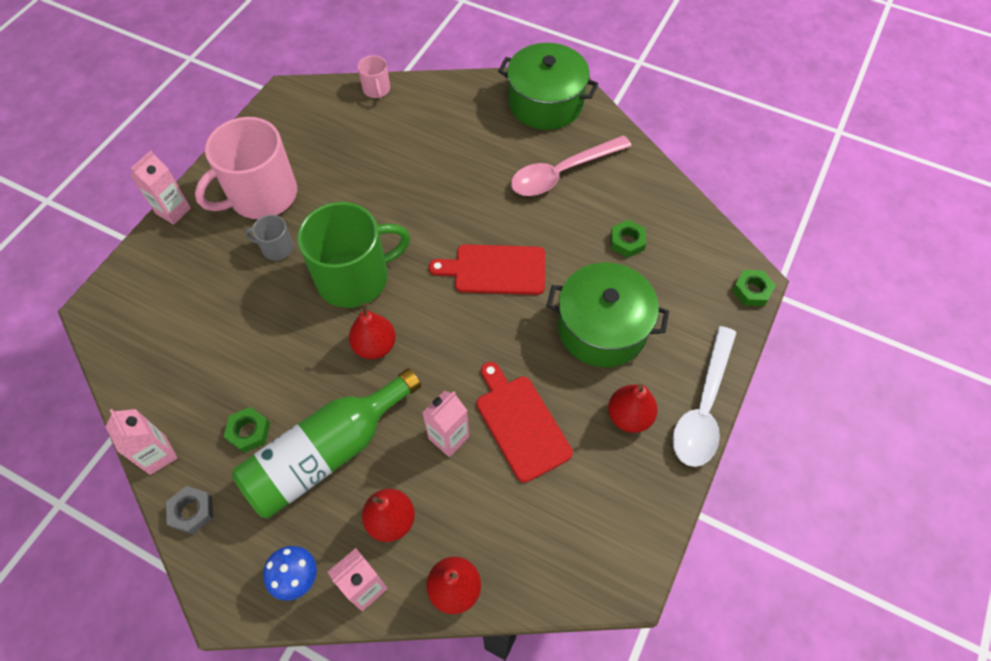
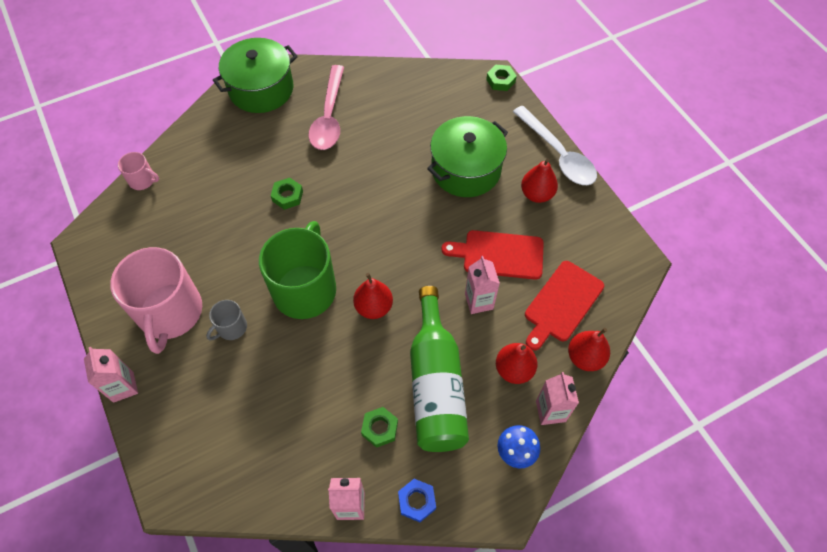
camera: 55 degrees left, 0 degrees up
grey nut [166,486,213,534] -> blue nut [398,479,436,522]
red cutting board [429,244,545,295] -> red cutting board moved to [525,261,604,350]
green nut [610,220,646,258] -> green nut moved to [271,178,303,210]

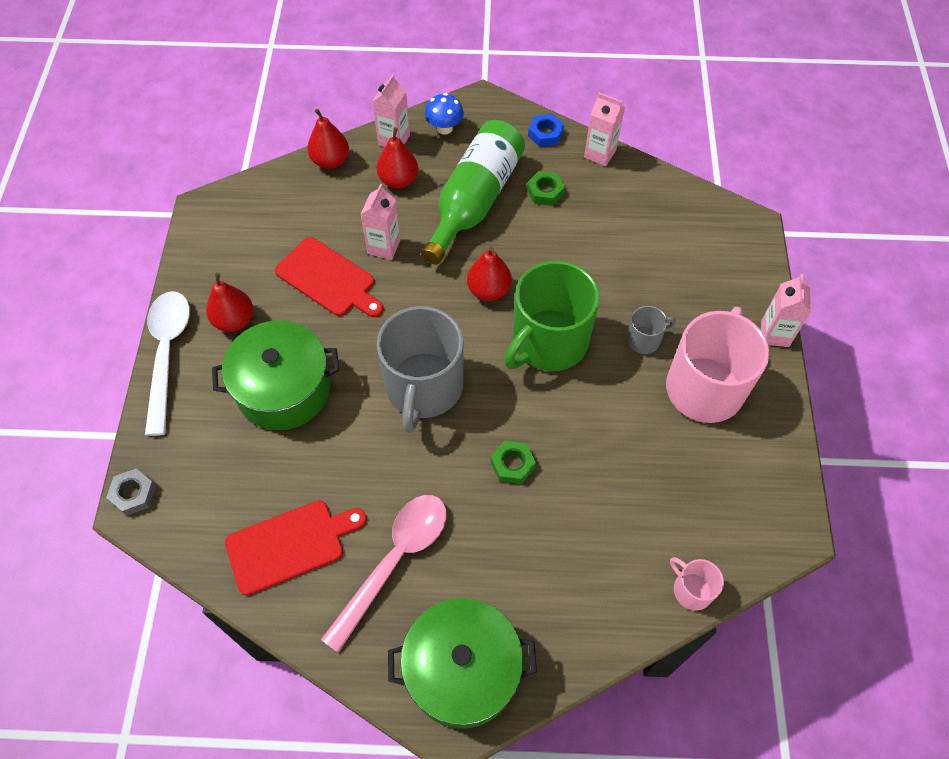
camera: 150 degrees left, 0 degrees up
green nut [486,64,517,91] -> grey nut [106,469,156,516]
red cutting board [525,261,604,350] -> red cutting board moved to [225,500,367,596]
none -> grey mug [377,306,463,433]

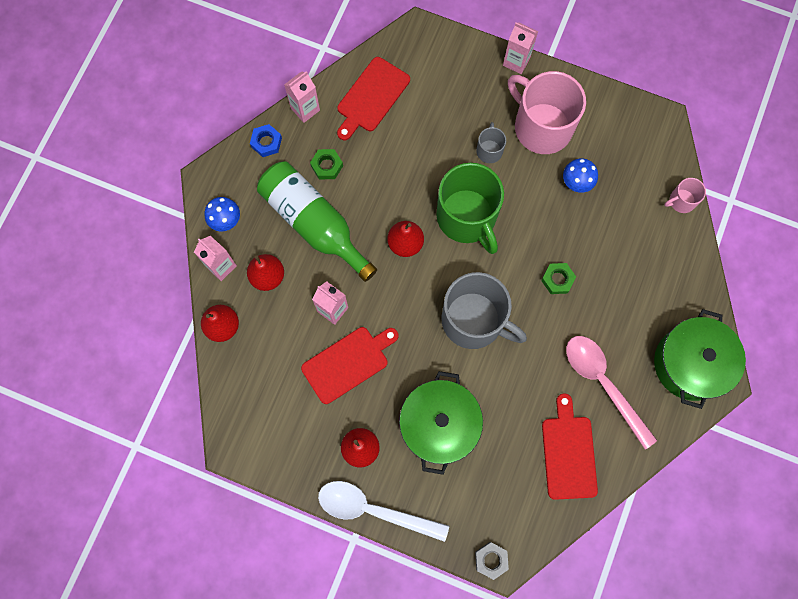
camera: 70 degrees left, 15 degrees up
none -> red cutting board [337,57,410,140]
none -> blue mushroom [563,158,598,193]

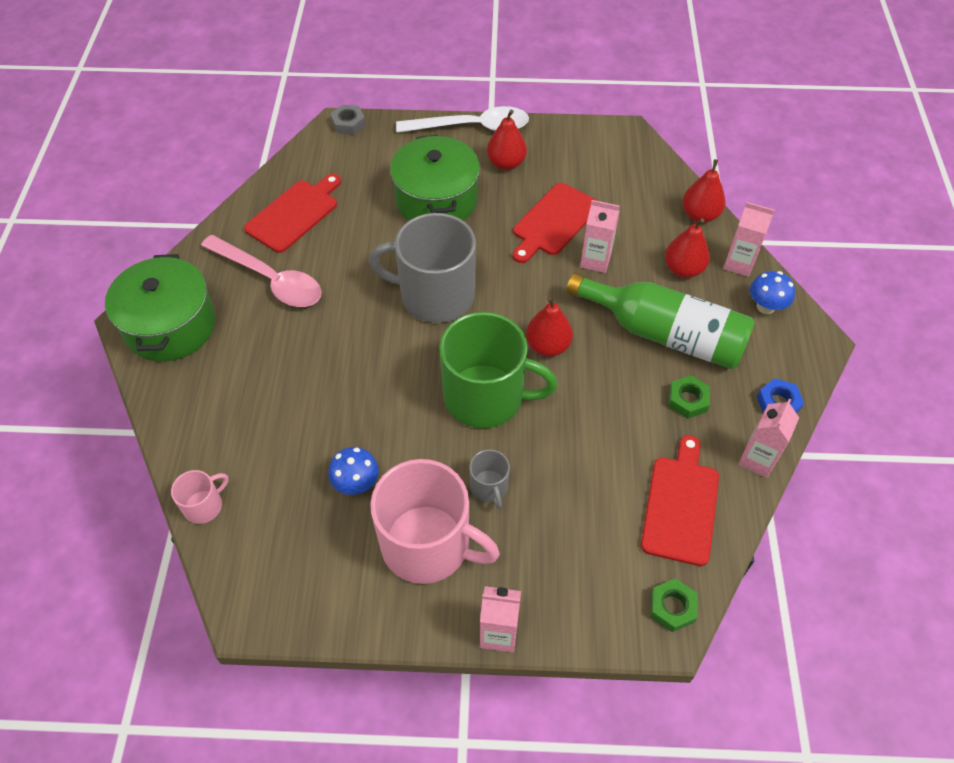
camera: 160 degrees right, 20 degrees down
green mug [436,163,504,254] -> green mug turned 150 degrees clockwise [439,312,558,428]
green nut [541,263,576,294] -> green nut moved to [650,578,698,632]
red cutting board [542,393,598,500] -> red cutting board turned 120 degrees counterclockwise [244,174,341,253]

